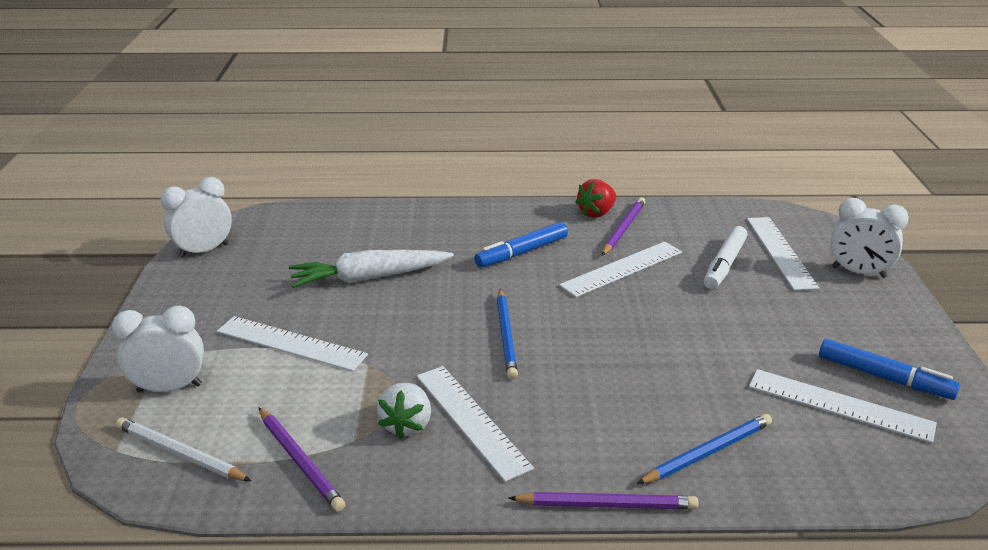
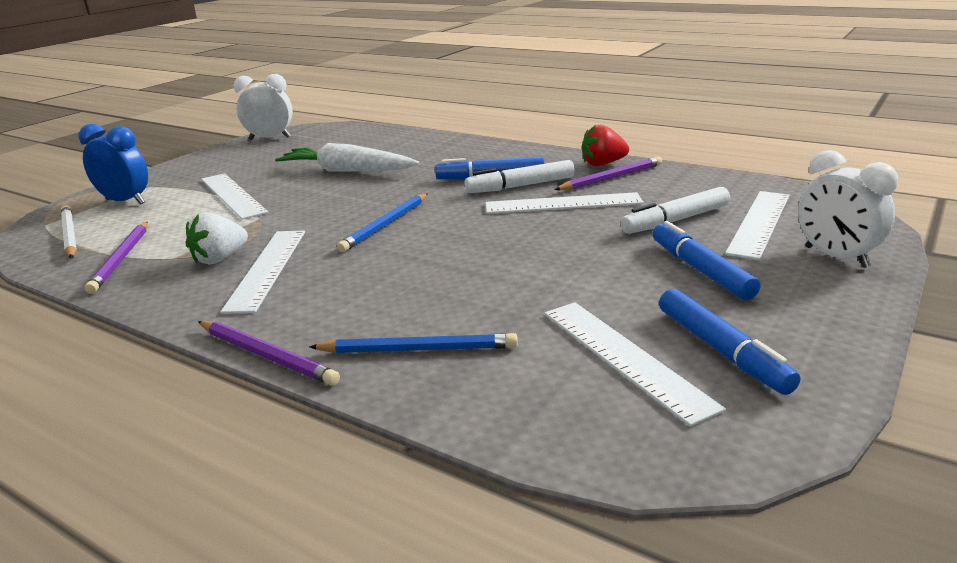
camera: 35 degrees right, 5 degrees down
white clock [112,306,204,393] -> blue clock [79,124,148,205]
none -> white marker [465,160,575,193]
none -> blue marker [653,221,761,300]

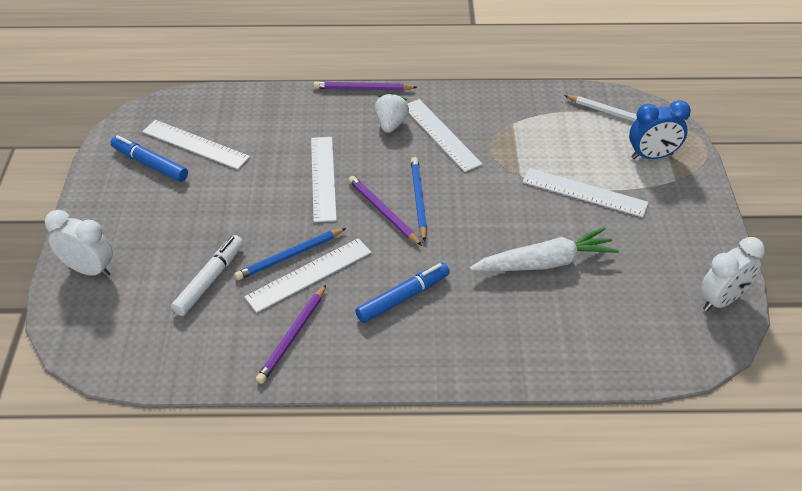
camera: 145 degrees right, 20 degrees up
purple pencil [85,222,148,294] -> purple pencil moved to [348,176,422,246]
white strawberry [186,212,248,265] -> white strawberry moved to [375,93,409,133]
blue pencil [309,333,518,353] -> blue pencil moved to [234,228,346,280]
white marker [465,160,575,193] -> none
red strawberry [582,125,629,166] -> none
blue marker [653,221,761,300] -> none
white ruler [725,191,789,260] -> white ruler moved to [311,137,337,222]

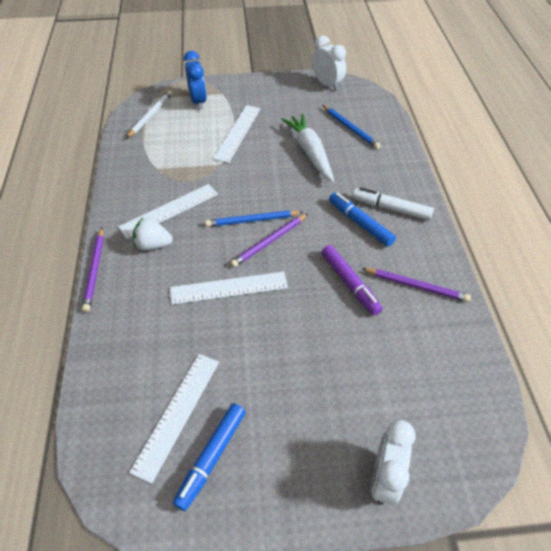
camera: 95 degrees left, 5 degrees up
white marker [171,235,243,316] -> white marker moved to [353,187,434,220]
blue pencil [234,228,346,280] -> blue pencil moved to [322,105,381,149]
white ruler [244,238,372,313] -> purple marker [321,245,383,316]

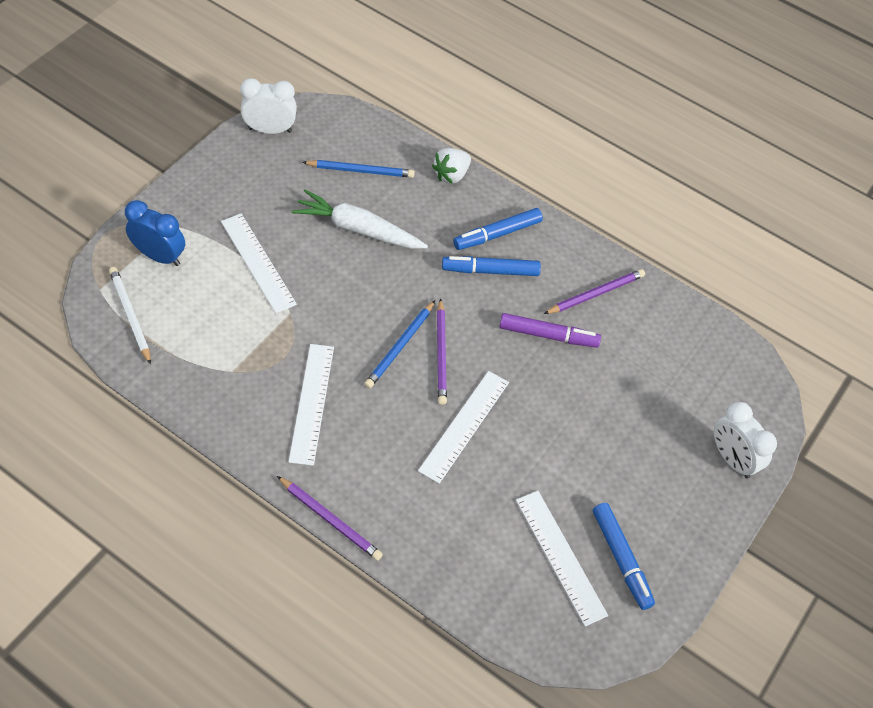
camera: 55 degrees left, 5 degrees up
white strawberry [133,217,173,251] -> white strawberry moved to [432,148,471,184]
white marker [353,187,434,220] -> blue marker [453,208,543,250]

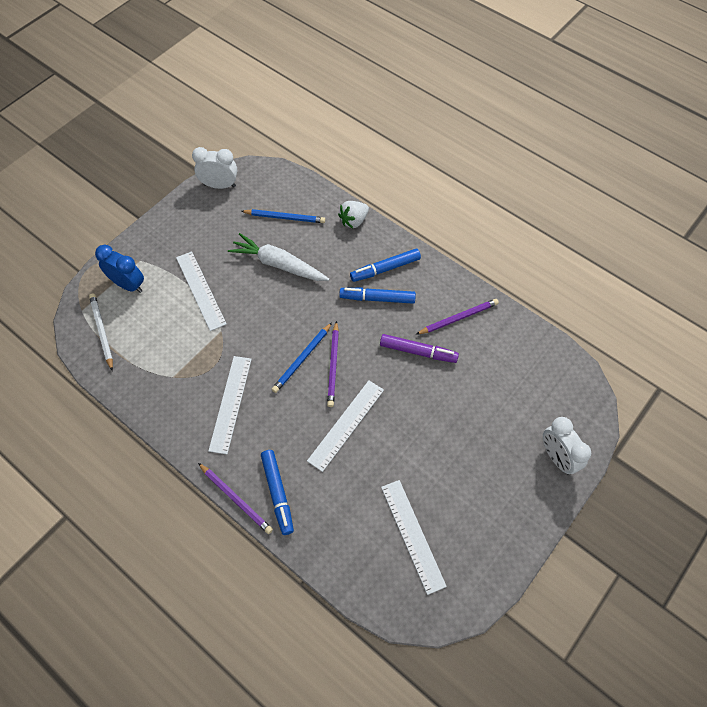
camera: 10 degrees right, 5 degrees up
blue marker [593,503,655,610] -> blue marker moved to [261,450,294,535]

